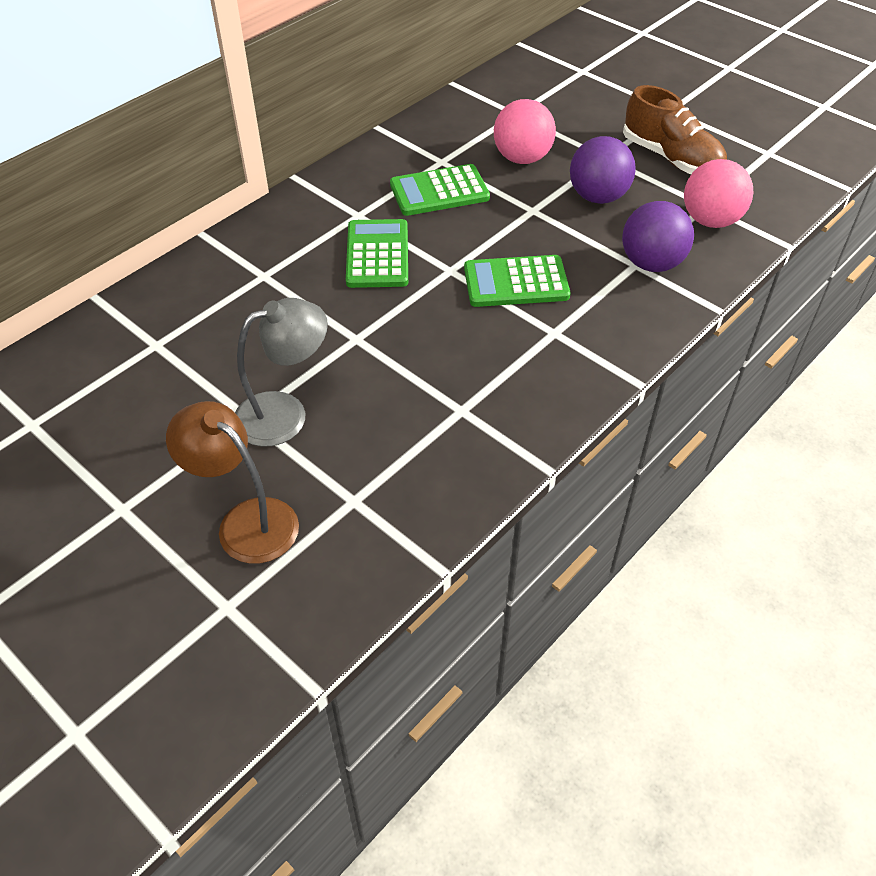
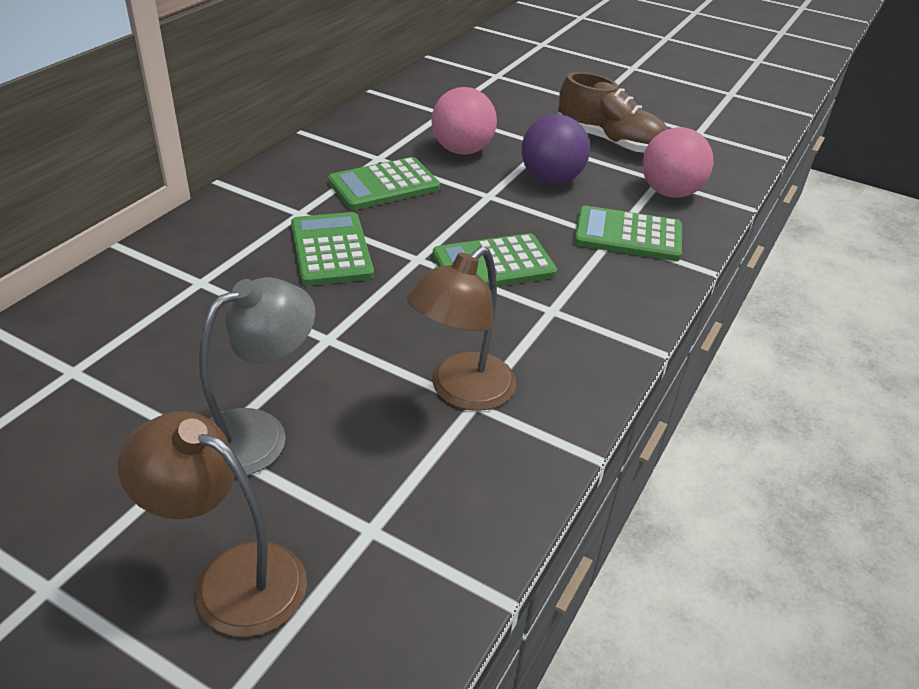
camera: 15 degrees left, 10 degrees down
purple ball [622,201,694,272] -> green calculator [574,206,682,261]
none -> brown lamp [407,246,516,411]

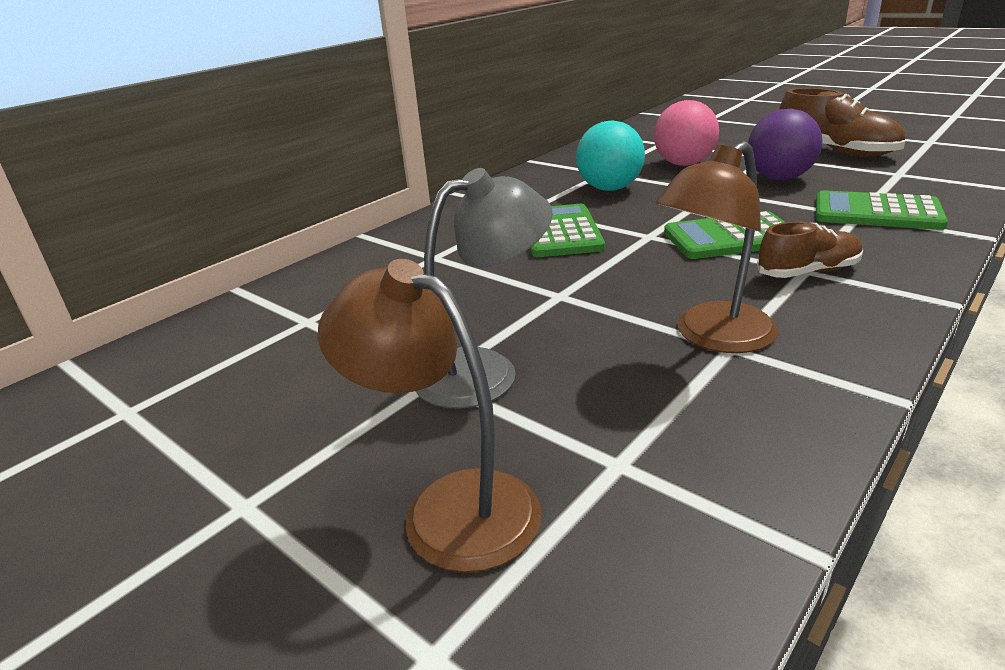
camera: 15 degrees right, 10 degrees down
green calculator [328,157,440,210] -> turquoise ball [576,120,645,191]
pink ball [642,127,713,197] -> none
none -> brown shoe [757,221,863,278]

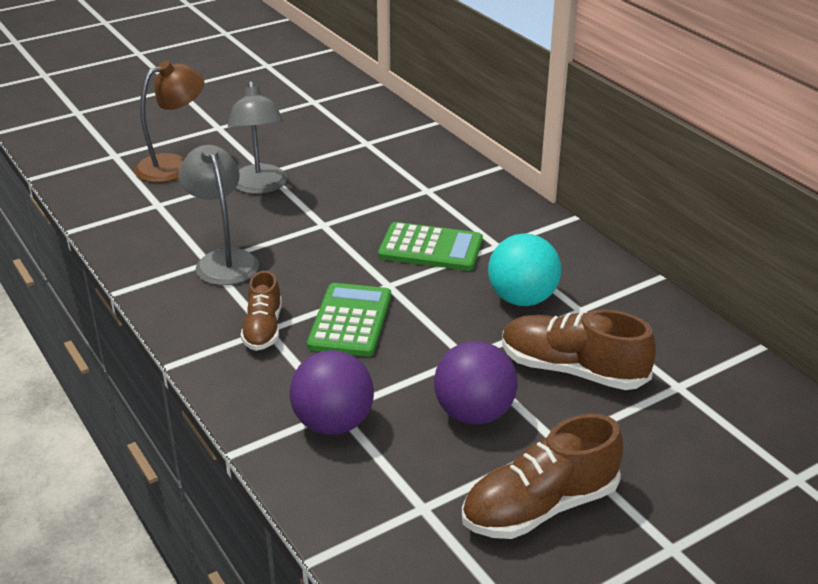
camera: 105 degrees right, 5 degrees up
pink ball [654,100,719,166] -> brown shoe [502,310,656,390]
brown lamp [656,141,779,353] -> grey lamp [178,145,259,285]
green calculator [816,190,948,230] -> purple ball [289,350,374,435]

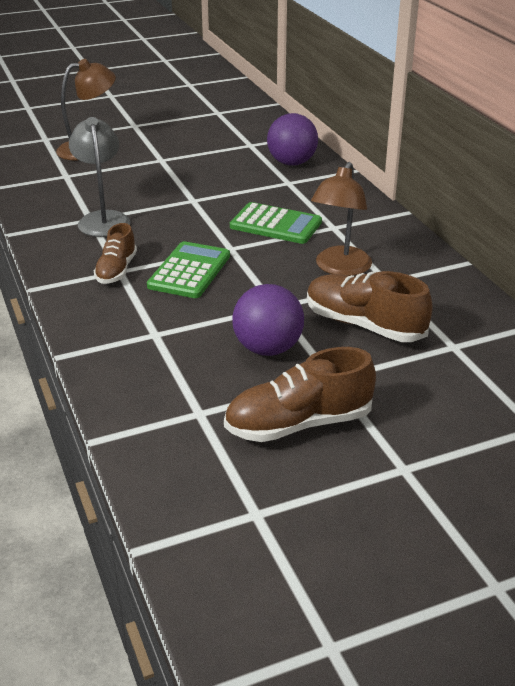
camera: 10 degrees right, 0 degrees up
grey lamp [228,81,287,194] -> none
purple ball [289,350,374,435] -> purple ball moved to [267,113,318,165]
turquoise ball [488,233,561,306] -> brown lamp [311,162,372,276]

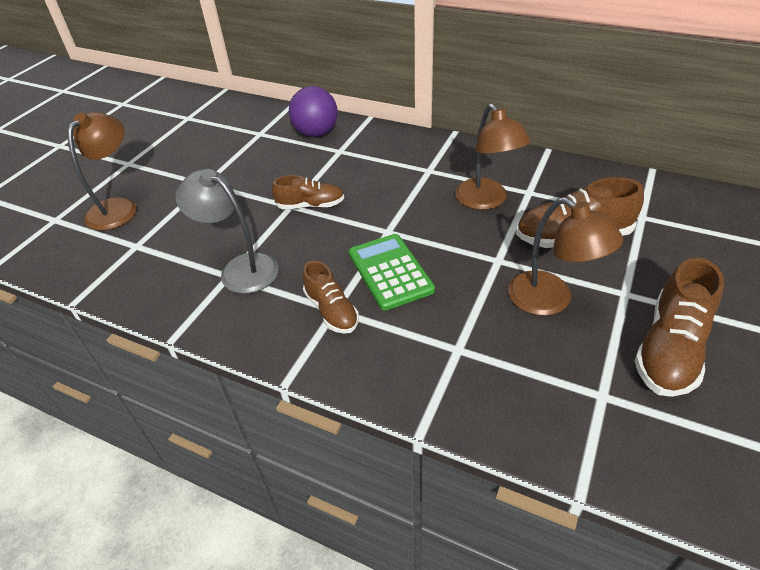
camera: 40 degrees left, 10 degrees up
green calculator [230,202,322,244] -> none
purple ball [232,284,304,356] -> brown lamp [508,197,623,316]
none -> brown shoe [272,175,344,209]

